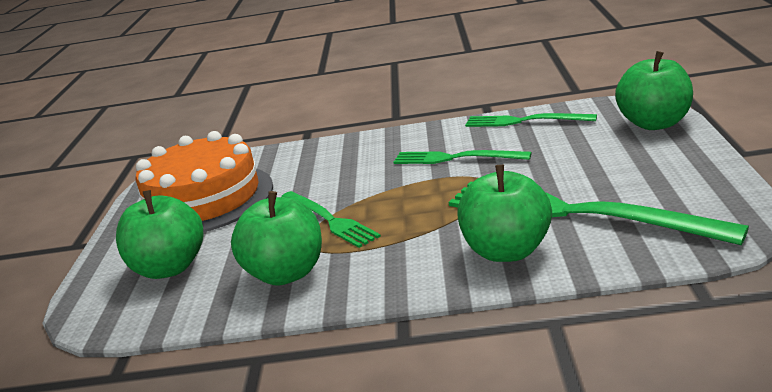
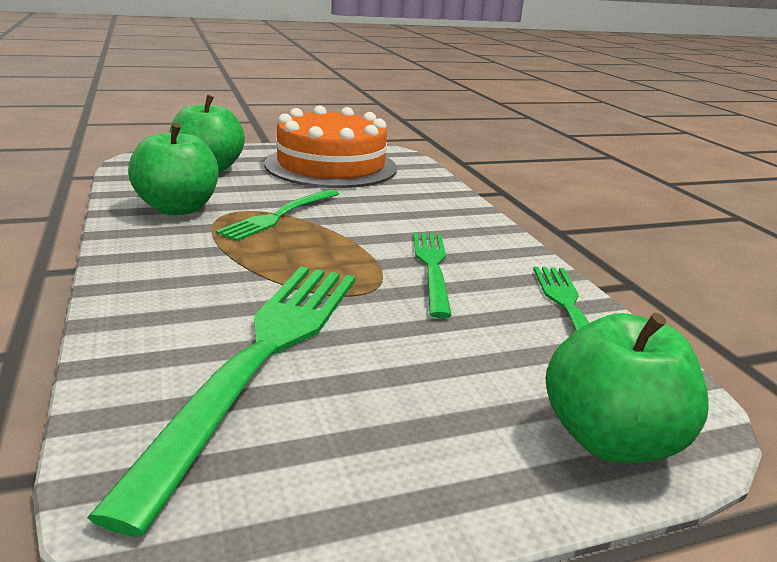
camera: 65 degrees right, 0 degrees up
green apple [457,165,552,262] -> none

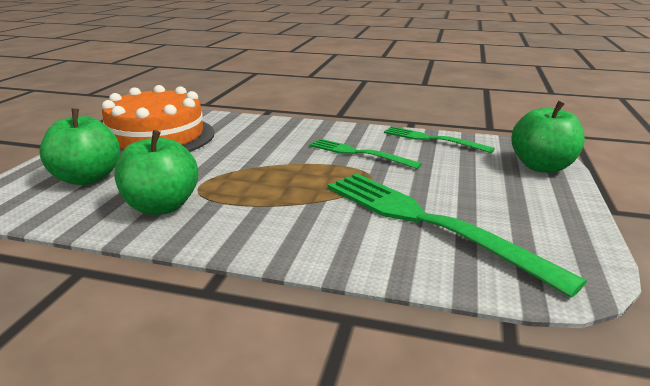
camera: 55 degrees left, 0 degrees up
green fork [216,189,339,241] -> none

